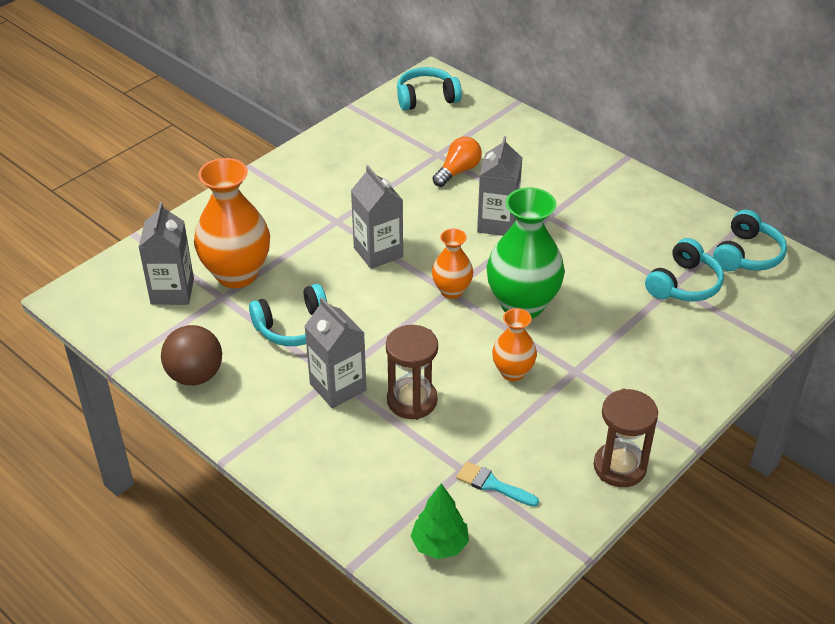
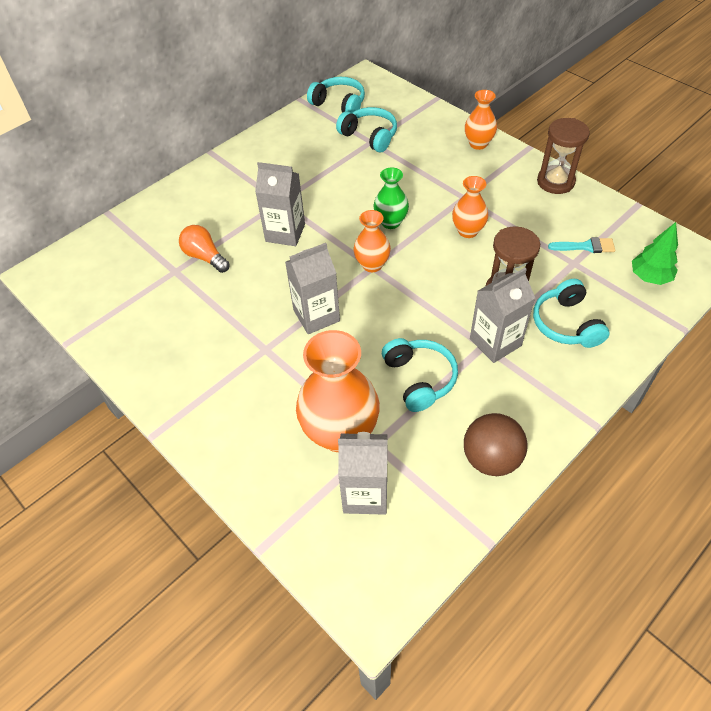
camera: 85 degrees left, 10 degrees up
turquoise headphones [397,67,462,111] -> turquoise headphones moved to [533,279,609,348]
turquoise brush [456,461,539,507] -> turquoise brush turned 120 degrees counterclockwise [548,237,615,253]
green vase [487,187,565,318] -> green vase [374,167,409,229], size x0.55
none -> orange vase [465,90,497,150]

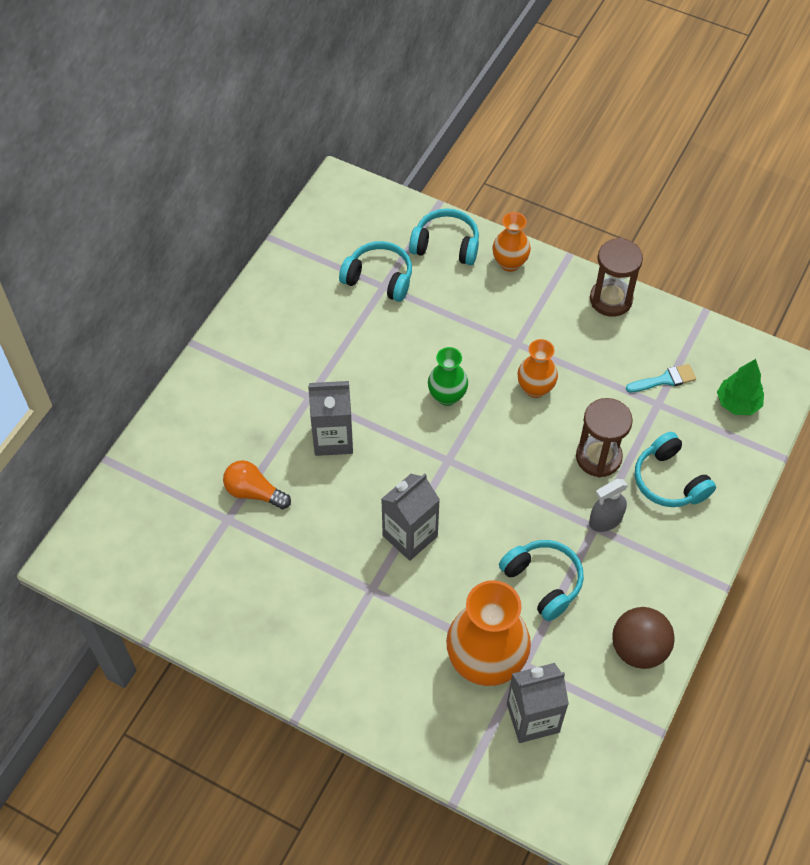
camera: 20 degrees left, 5 degrees up
turquoise headphones [307,77,365,113] -> turquoise headphones moved to [409,208,479,265]
orange vase [353,210,391,272] -> none
grey carton [470,268,535,363] -> grey spray bottle [589,479,628,532]

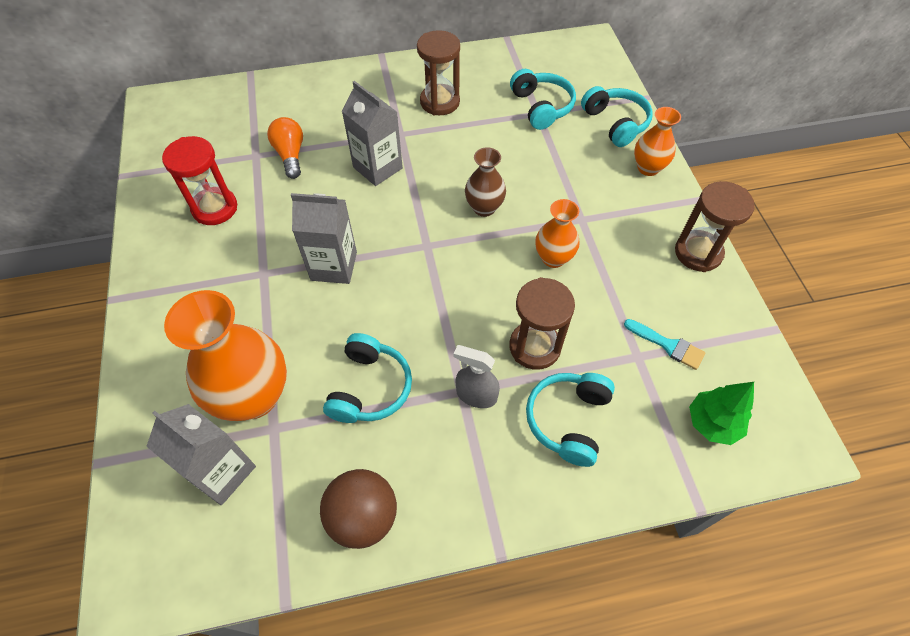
camera: 50 degrees right, 0 degrees up
green vase [428,347,468,406] -> brown vase [465,147,506,217]
none -> red hourglass [162,136,237,225]
none -> brown hourglass [417,30,460,116]

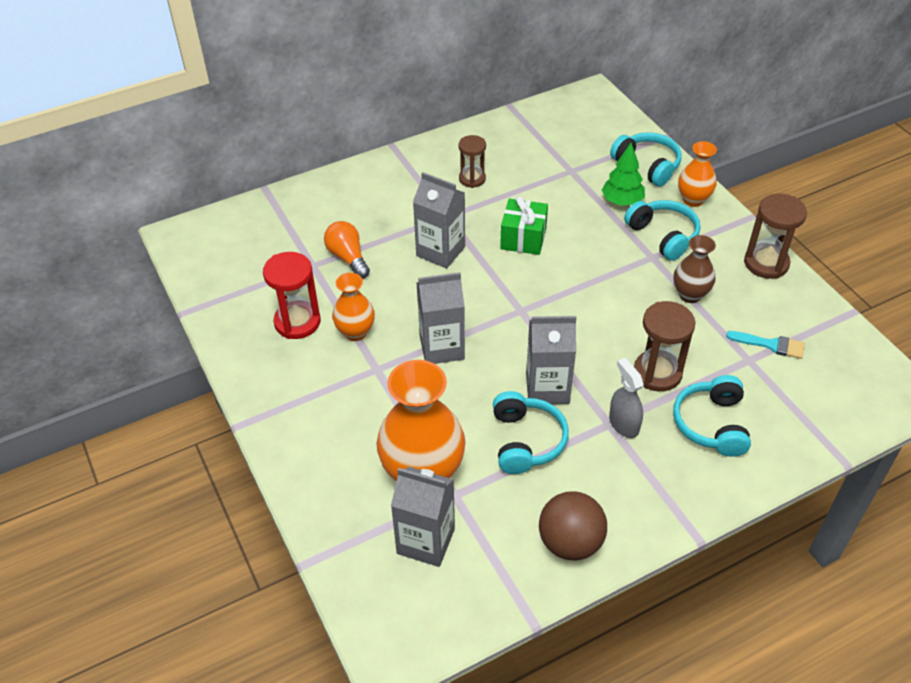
camera: 15 degrees left, 10 degrees down
brown hourglass [417,30,460,116] -> brown hourglass [459,135,486,188], size x0.66
grey spray bottle [454,345,500,408] -> grey spray bottle turned 60 degrees clockwise [609,358,644,438]
brown vase [465,147,506,217] -> brown vase moved to [674,235,716,303]
turquoise headphones [510,69,576,130] -> turquoise headphones moved to [624,200,700,261]
orange vase [535,199,580,268] -> orange vase moved to [332,273,375,341]
green tree [689,382,754,445] -> green tree moved to [602,143,645,206]
none -> green gift [500,196,548,255]
none -> grey carton [526,316,576,404]

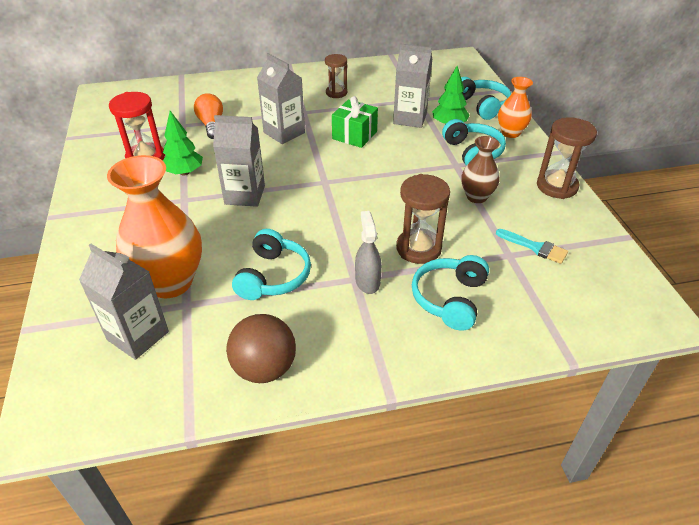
camera: 15 degrees right, 5 degrees down
orange vase [332,273,375,341] -> green tree [163,111,203,176]
grey carton [526,316,576,404] -> grey carton moved to [393,44,432,128]

